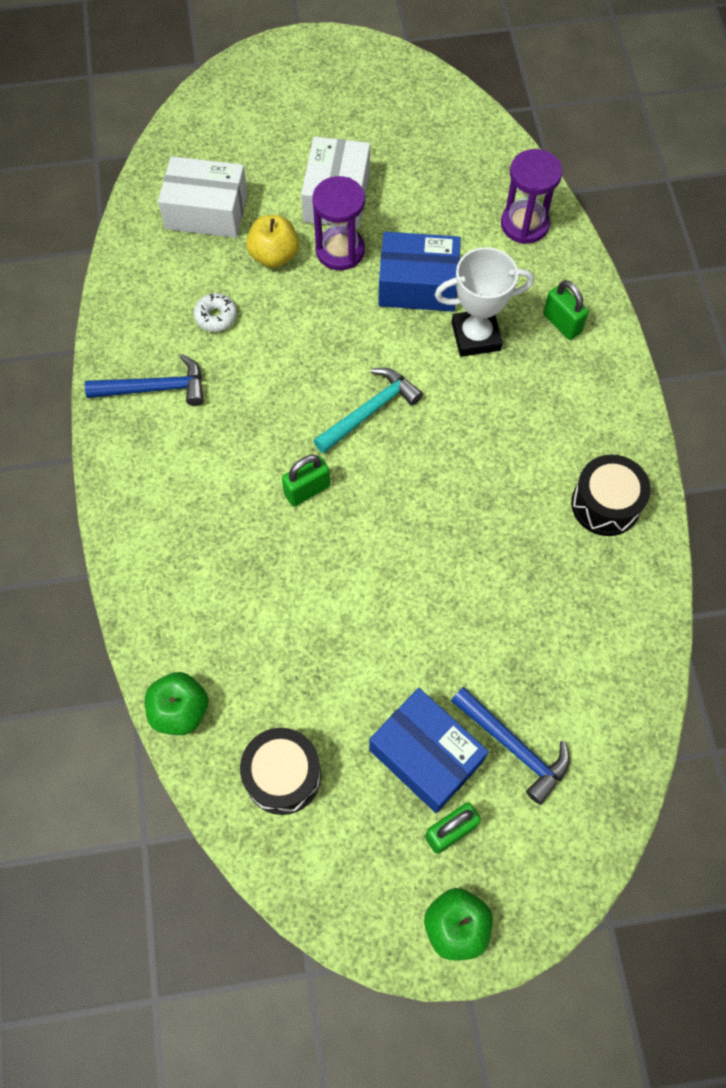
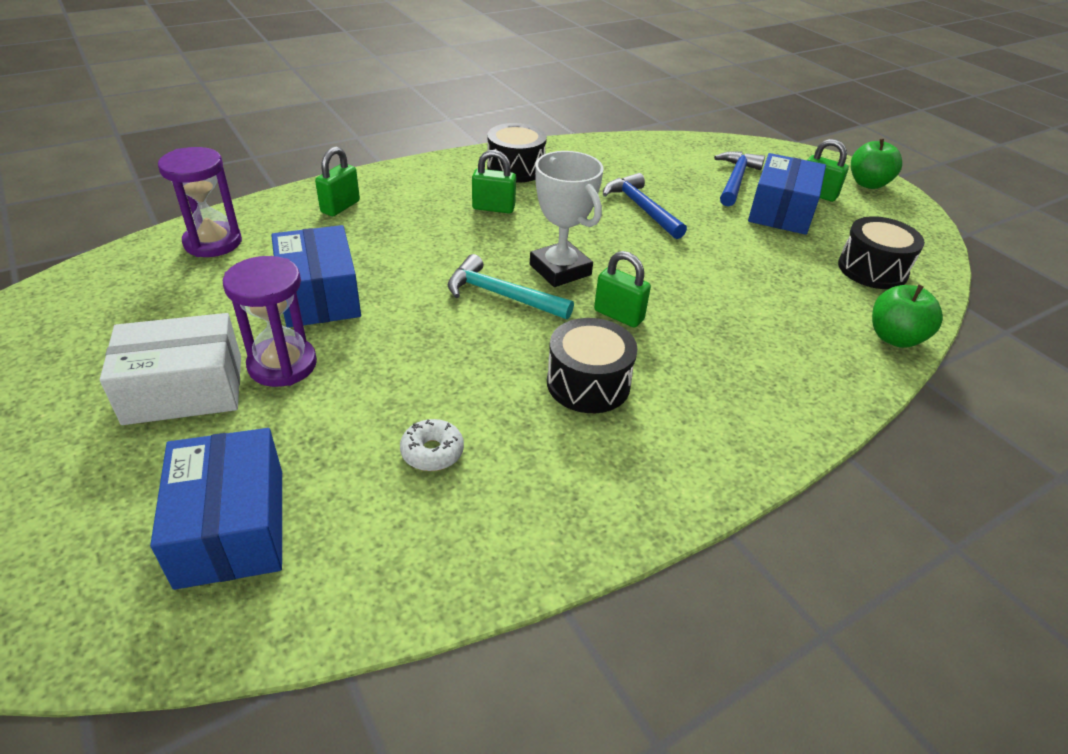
camera: 115 degrees left, 25 degrees down
blue hammer [85,354,204,406] -> blue hammer moved to [603,173,687,239]
white box [158,156,248,238] -> blue box [150,428,282,590]
yellow apple [246,215,299,268] -> none
white trophy [435,247,534,357] -> white trophy moved to [530,151,604,287]
none -> green padlock [472,150,516,213]
none -> black drum [547,318,638,413]

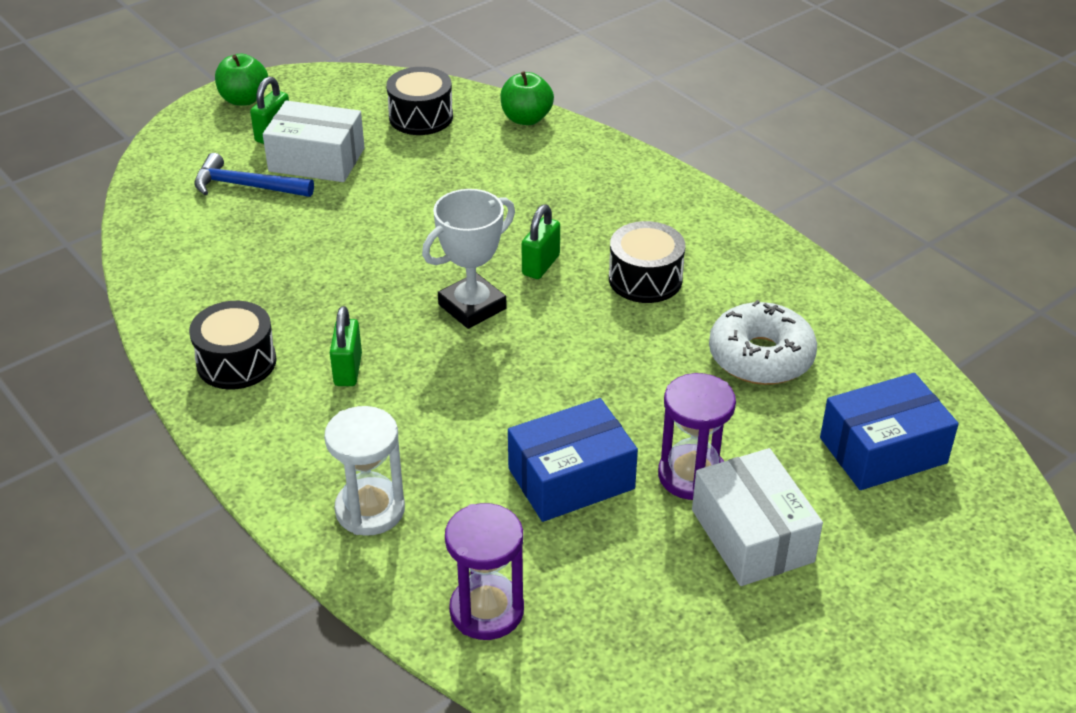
camera: 95 degrees left, 0 degrees up
green padlock [315,147,360,216] -> white hourglass [324,406,405,536]
white donut [400,419,464,471] -> white donut [709,300,817,385], size x2.02
turquoise hammer [448,254,574,319] -> none
blue hammer [603,173,687,239] -> none
blue box [748,153,826,235] -> white box [263,100,365,182]

